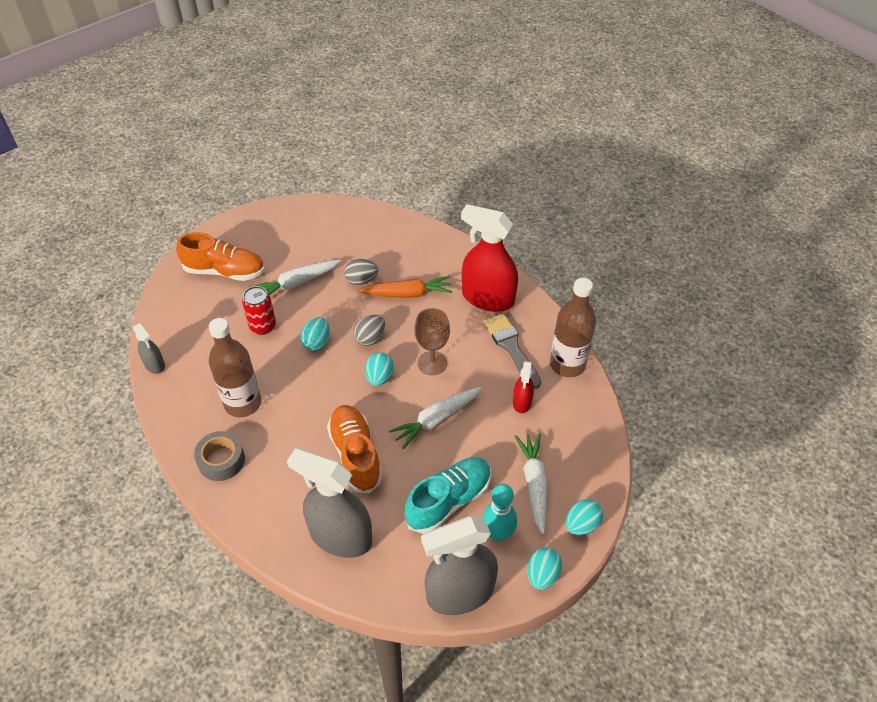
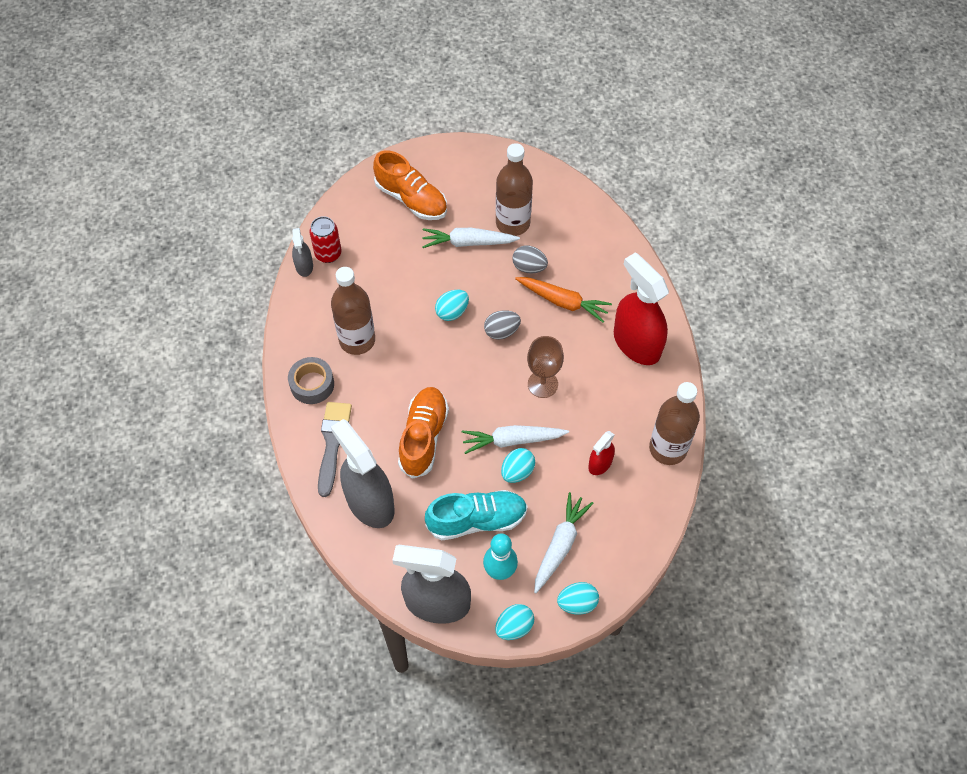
camera: 30 degrees right, 10 degrees up
red can [242,286,276,335] -> red can moved to [309,216,342,263]
turquoise egg [365,352,394,386] -> turquoise egg moved to [501,448,535,483]
grey brush [484,314,541,389] -> grey brush moved to [318,402,352,497]
none -> brown bottle [496,143,533,236]

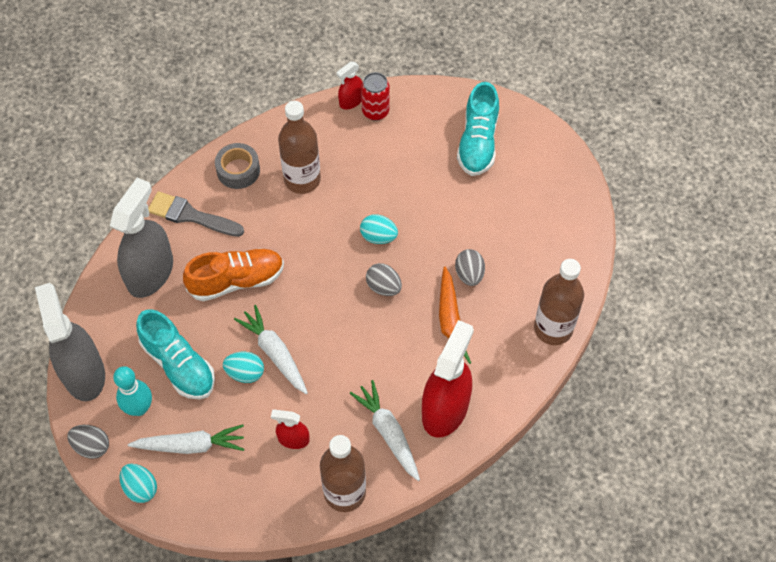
camera: 60 degrees right, 0 degrees up
grey spray bottle [292,228,313,277] -> red spray bottle [336,62,363,110]
grey brush [318,402,352,497] -> grey brush turned 135 degrees counterclockwise [148,191,244,237]
orange shoe [373,150,447,220] -> turquoise shoe [457,82,499,176]
white carrot [422,228,520,248] -> white carrot moved to [350,380,420,481]
turquoise egg [495,604,534,640] -> grey egg [67,425,109,459]
brown bottle [496,143,533,236] -> brown bottle moved to [534,259,584,345]
brown goblet [527,336,564,398] -> none

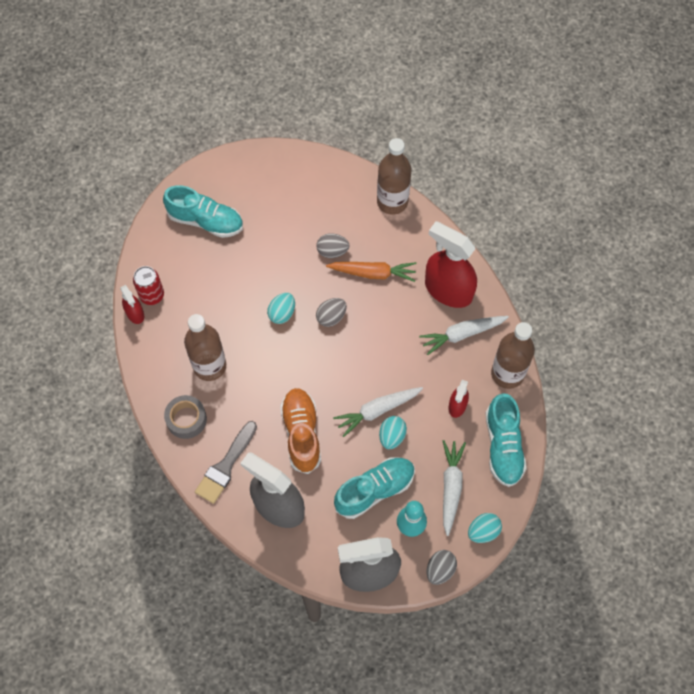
camera: 80 degrees left, 5 degrees up
none -> turquoise shoe [486,393,527,487]

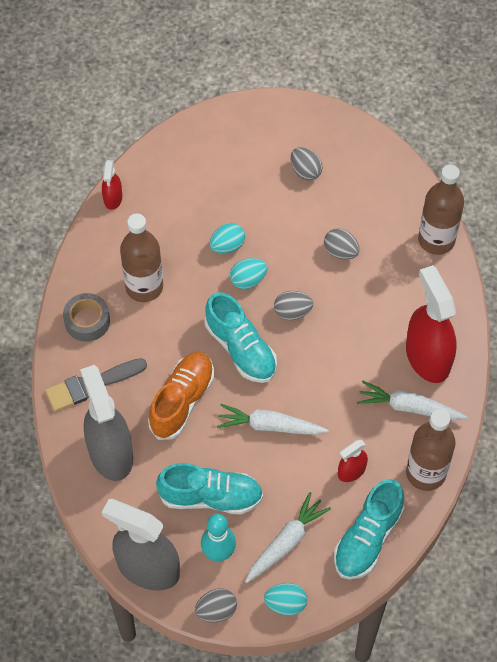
camera: 35 degrees right, 5 degrees down
red can [133,266,164,305] -> none
turquoise shoe [163,185,243,238] -> turquoise shoe moved to [205,293,277,383]
orange carrot [326,262,416,282] -> none
turquoise egg [379,416,407,449] -> turquoise egg moved to [210,223,245,254]
none -> grey egg [291,147,323,181]

